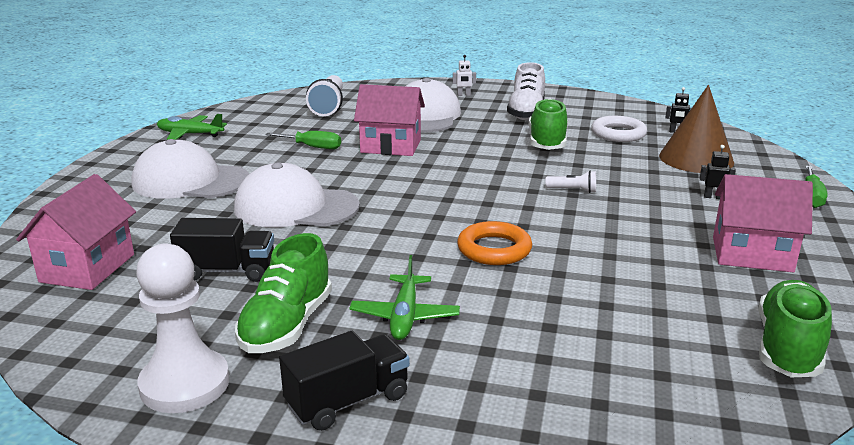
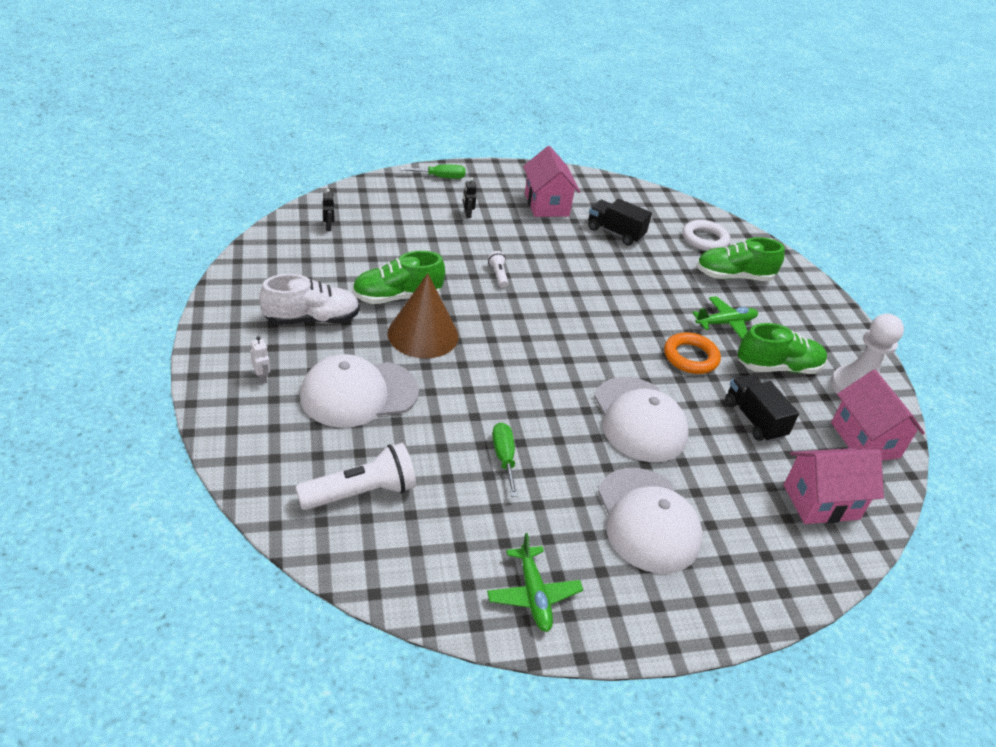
camera: 120 degrees left, 15 degrees up
black truck [279,331,410,431] -> black truck moved to [588,199,652,245]
pink house [354,84,425,156] -> pink house moved to [831,370,925,461]
orange ring [457,221,532,265] -> orange ring moved to [664,332,721,374]
white ring [591,116,647,142] -> white ring moved to [683,220,730,251]
brown cone [659,85,734,173] -> brown cone moved to [387,273,459,358]
green shoe [758,280,832,377] -> green shoe moved to [696,237,784,281]

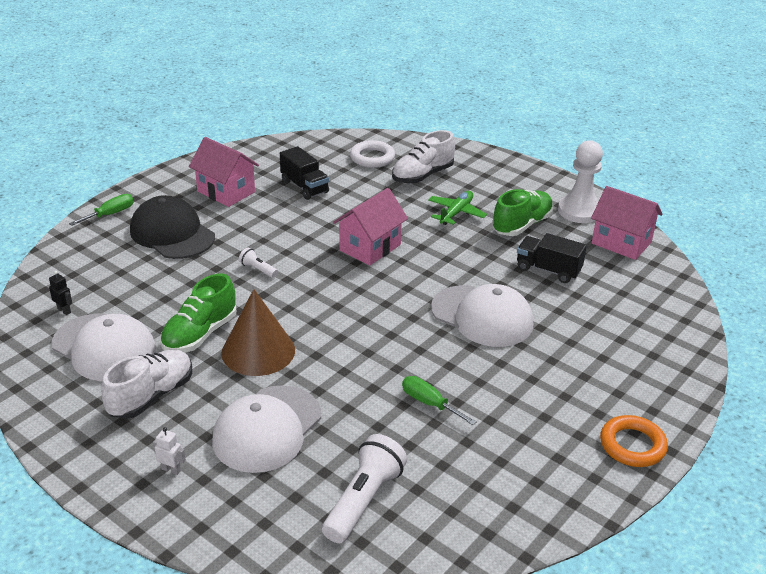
camera: 35 degrees left, 5 degrees down
black robot [463,177,476,218] -> black cap [130,195,215,259]
green plane [487,533,583,632] -> none
black truck [588,199,652,245] -> black truck turned 120 degrees counterclockwise [280,146,329,200]
white cap [598,468,702,574] -> white cap moved to [52,313,156,381]
orange ring [664,332,721,374] -> orange ring moved to [600,415,668,467]
green shoe [696,237,784,281] -> white shoe [392,130,455,184]
pink house [784,448,884,524] -> pink house moved to [333,188,408,265]

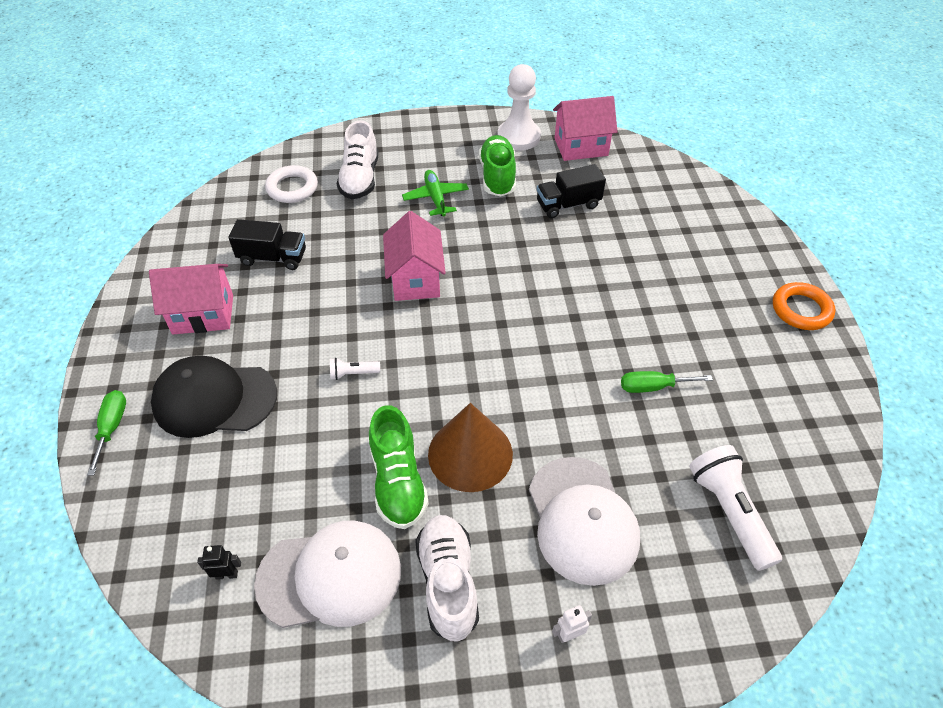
camera: 45 degrees left, 15 degrees up
white cap [431,284,533,347] -> none

